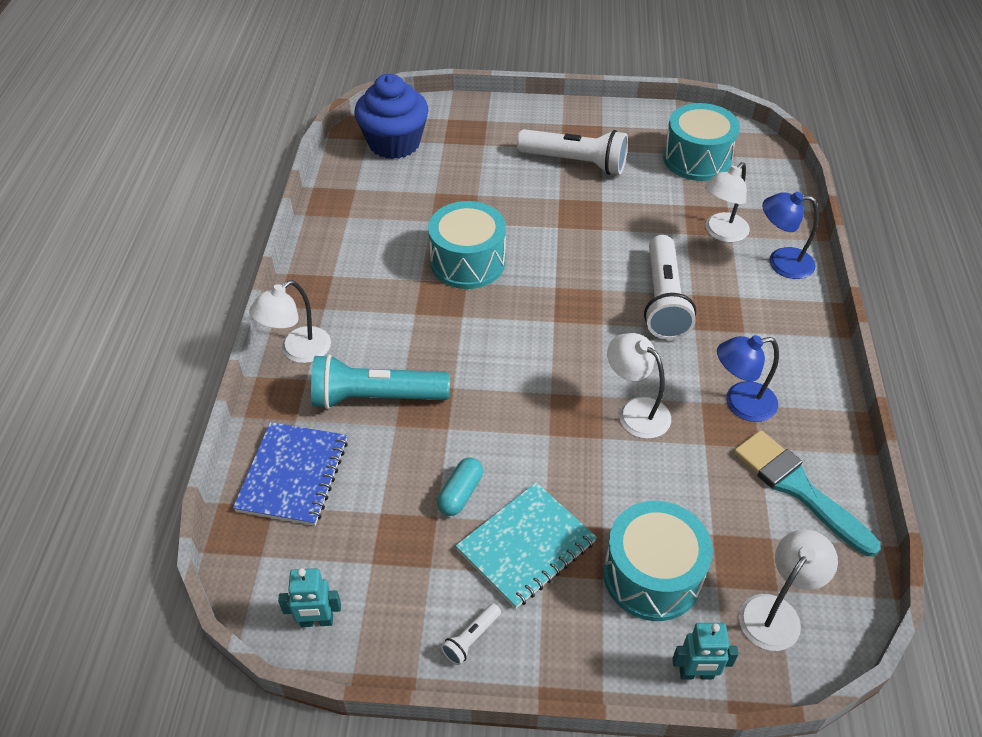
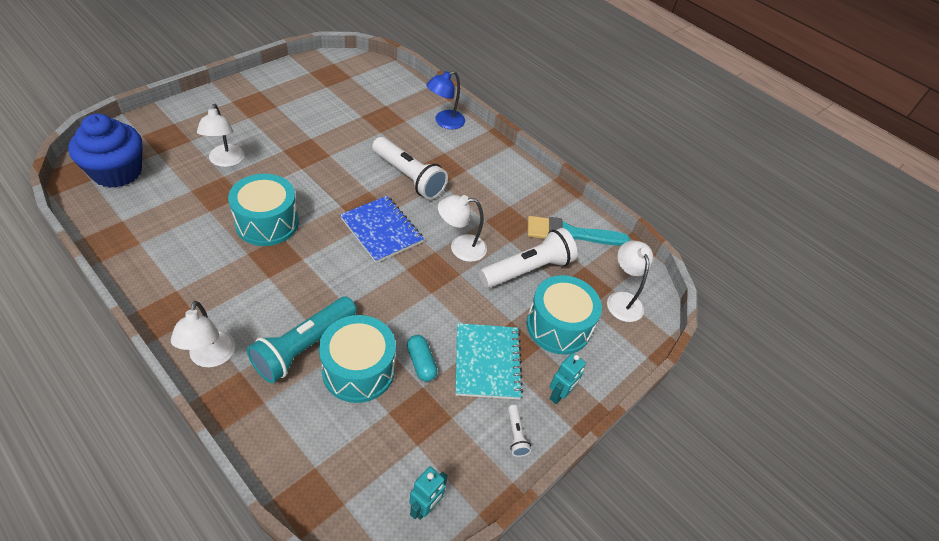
camera: 55 degrees left, 0 degrees up
blue notebook [233,422,348,526] -> blue notebook moved to [340,196,424,263]
white flashlight [517,129,628,175] -> white flashlight moved to [479,228,577,288]
turquoise drum [663,103,740,181] -> turquoise drum moved to [319,315,396,403]
turquoise robot [672,623,739,679] -> turquoise robot moved to [550,353,586,404]
white lamp [705,162,750,243] -> white lamp moved to [197,104,245,167]
blue lamp [717,335,779,422] -> none

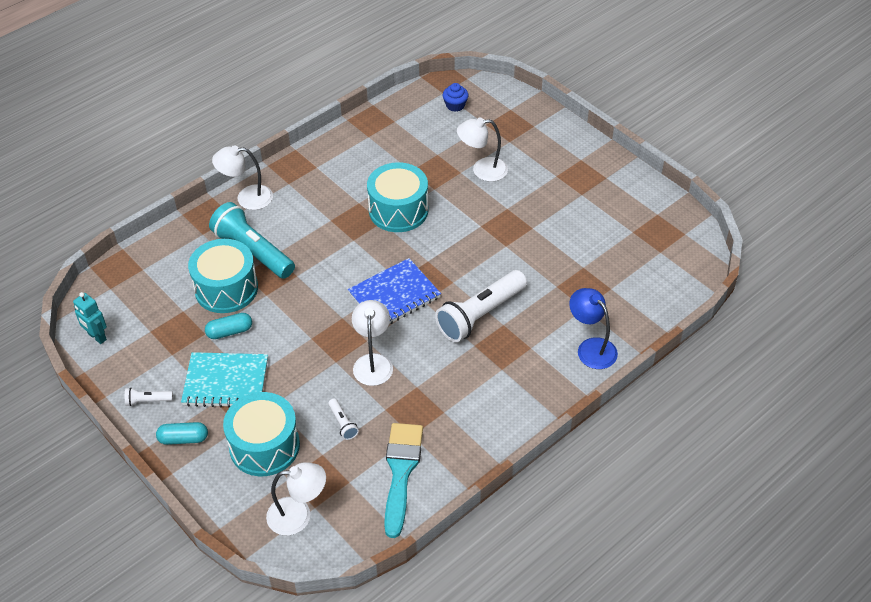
camera: 100 degrees right, 0 degrees up
blue cupcake [68,113,143,188] -> blue cupcake [443,83,468,112], size x0.43
white flashlight [479,228,577,288] -> white flashlight [328,399,359,440], size x0.43
turquoise robot [550,353,586,404] -> turquoise capsule [156,422,208,445]

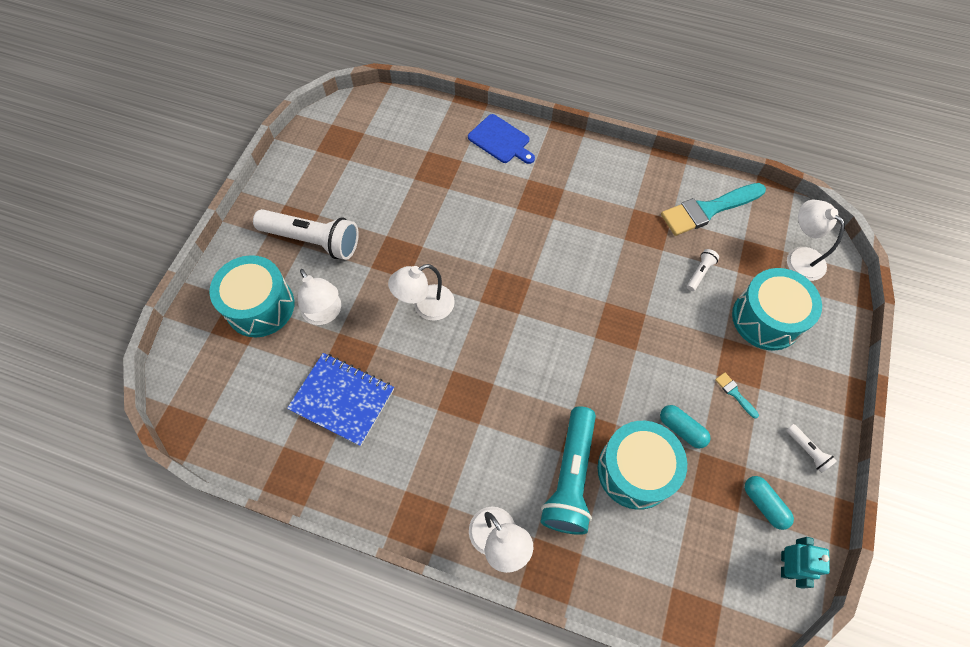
camera: 120 degrees left, 15 degrees up
turquoise capsule [156,422,208,445] -> turquoise capsule moved to [745,476,794,530]
turquoise notebook [181,352,268,408] -> turquoise brush [715,372,759,419]
blue notebook [348,258,441,324] -> blue notebook moved to [287,353,394,446]
white lamp [352,300,393,386] -> white lamp moved to [388,264,455,321]
turquoise drum [367,162,428,232] -> turquoise drum moved to [209,255,294,337]
white flashlight [435,270,527,342] -> white flashlight moved to [253,209,359,260]
blue cupcake [443,83,468,112] -> none
blue lamp [569,288,618,369] -> blue cutting board [468,114,535,164]

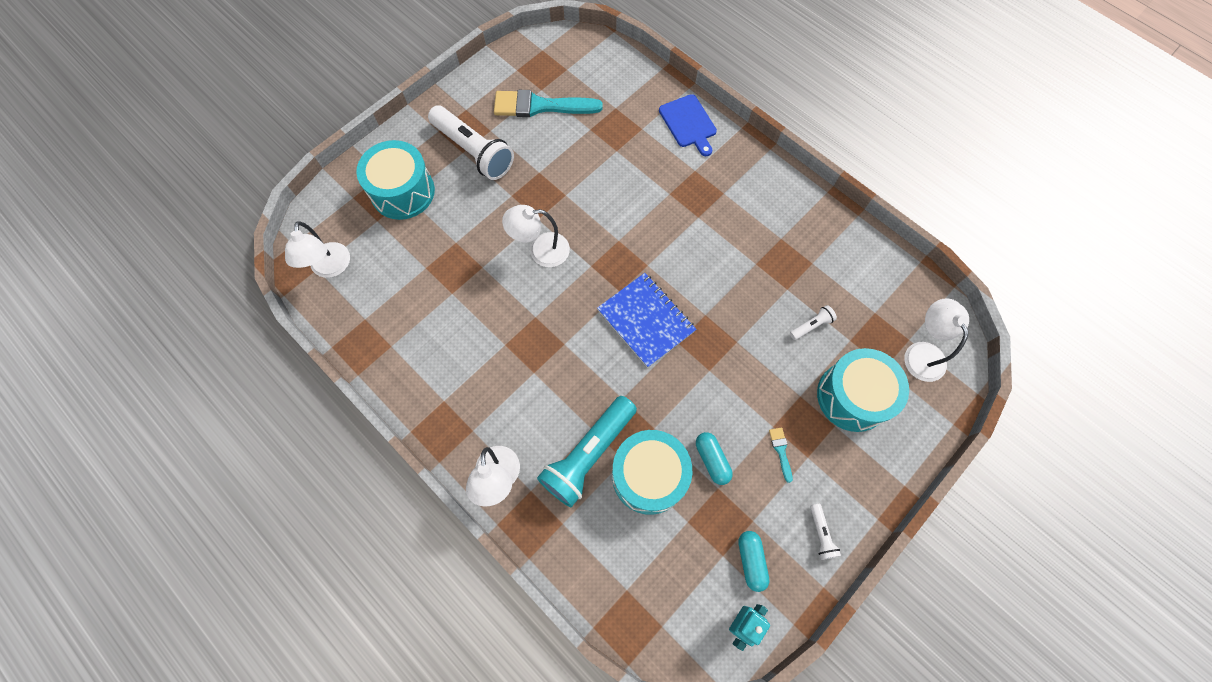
camera: 25 degrees right, 5 degrees up
blue notebook [287,353,394,446] -> blue notebook moved to [597,273,696,368]
white lamp [298,269,341,325] -> white lamp moved to [285,221,350,278]
turquoise brush [661,183,766,236] -> turquoise brush moved to [494,90,603,117]

